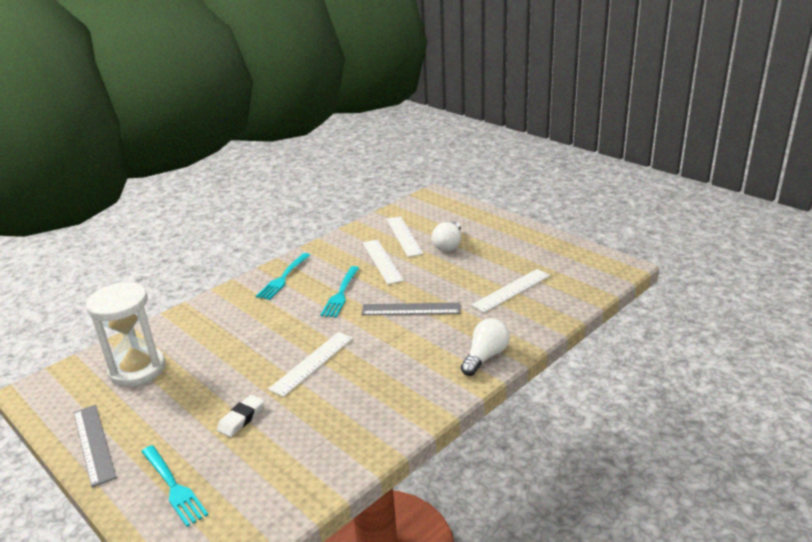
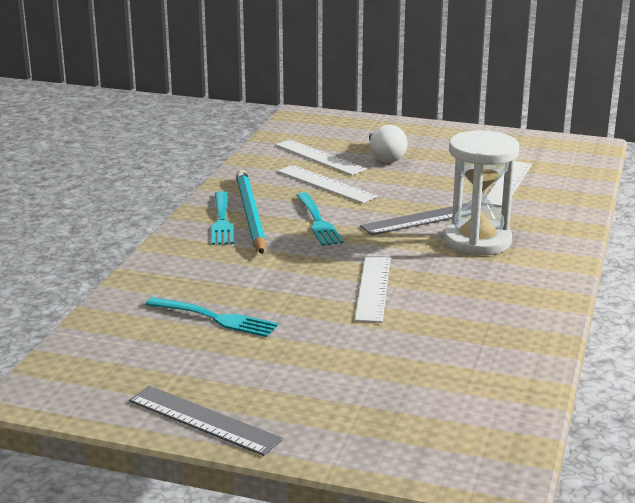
camera: 30 degrees left, 5 degrees down
white hourglass [86,282,166,387] -> white hourglass moved to [444,130,519,256]
turquoise fork [141,445,208,527] -> turquoise fork moved to [145,297,278,337]
white eraser [217,395,264,437] -> none
white light bulb [461,318,510,376] -> none
none -> turquoise pencil [236,170,266,254]

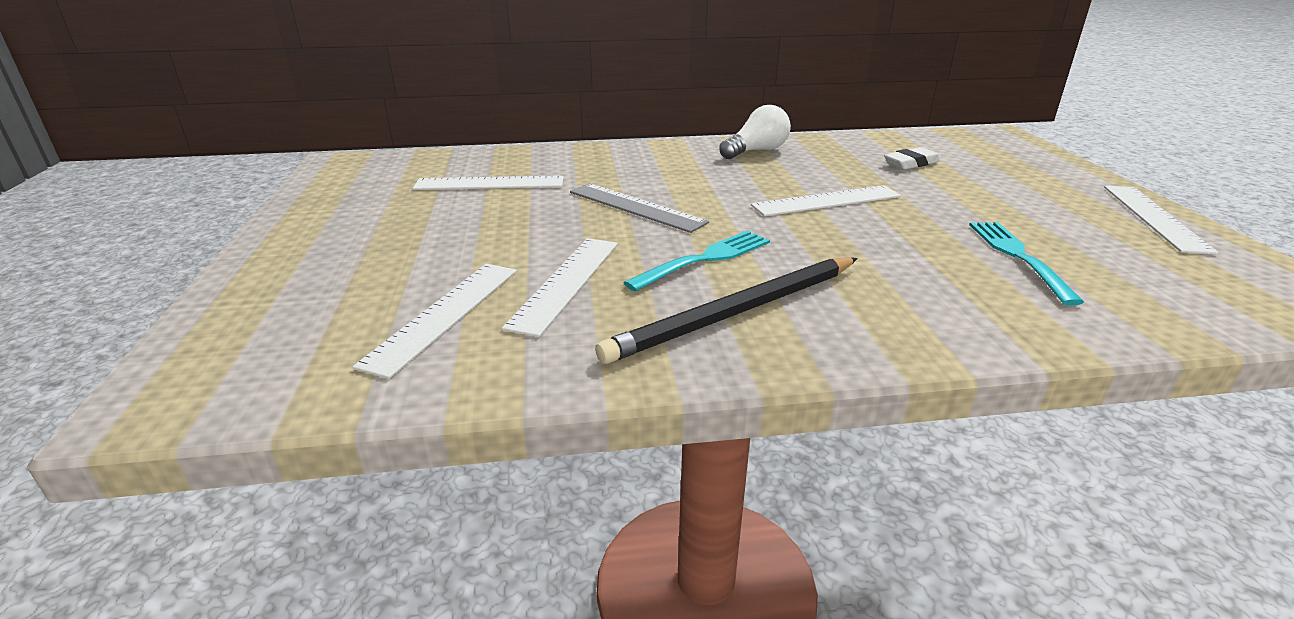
camera: 115 degrees left, 5 degrees up
grey ruler [129,386,283,456] -> white ruler [1104,186,1218,255]
turquoise fork [211,191,234,245] -> none
turquoise pencil [236,170,266,254] -> black pencil [595,257,858,364]
white light bulb [369,125,408,163] -> white light bulb moved to [719,105,791,159]
white hourglass [444,130,519,256] -> none
none -> white eraser [884,147,941,169]

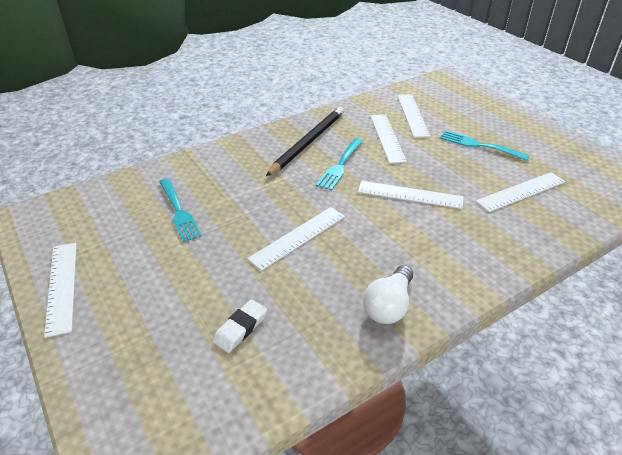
camera: 155 degrees right, 10 degrees up
grey ruler [570,183,709,233] -> white ruler [358,181,464,209]
none -> turquoise fork [440,131,530,161]

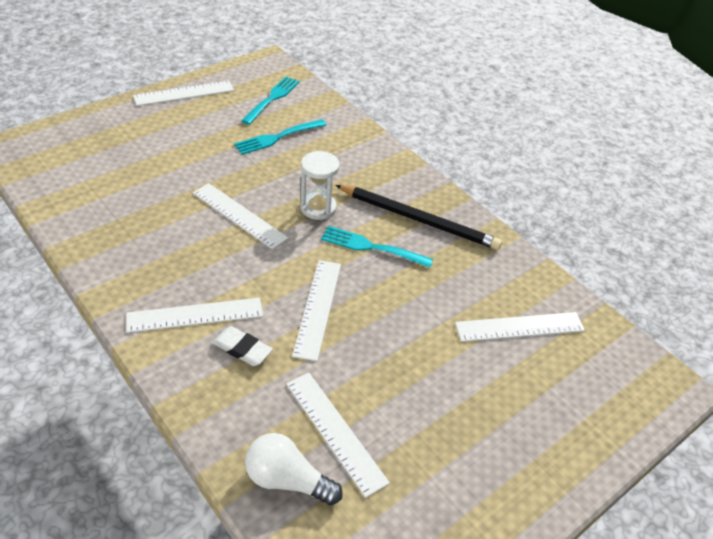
camera: 80 degrees right, 5 degrees up
white eraser [212,299,267,353] -> white eraser moved to [212,326,273,366]
white light bulb [363,265,413,324] -> white light bulb moved to [245,433,343,506]
white ruler [370,114,407,164] -> white ruler moved to [126,298,263,333]
turquoise fork [440,131,530,161] -> turquoise fork moved to [242,77,300,125]
none -> white hourglass [300,151,339,220]

